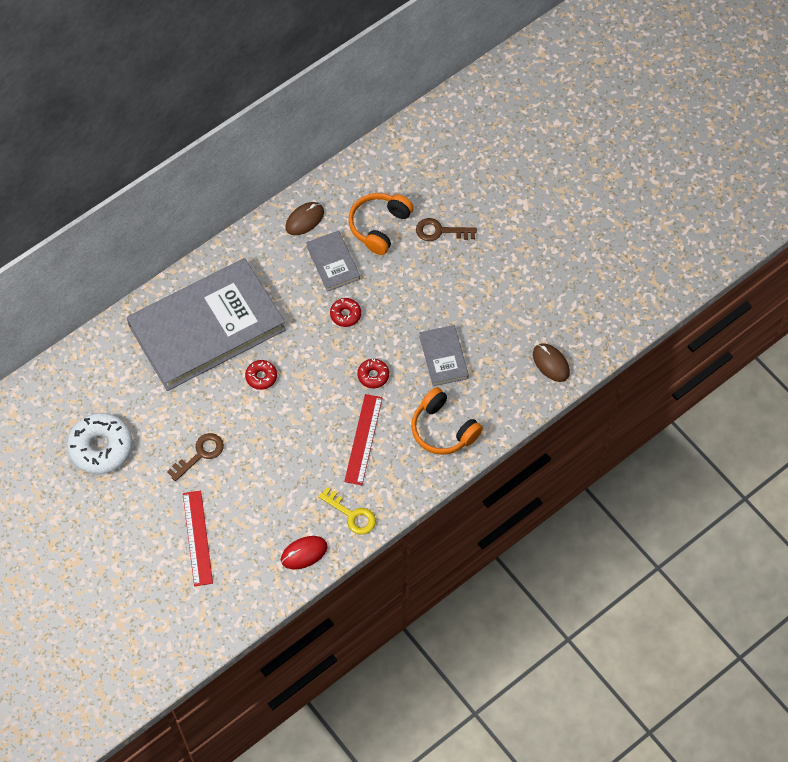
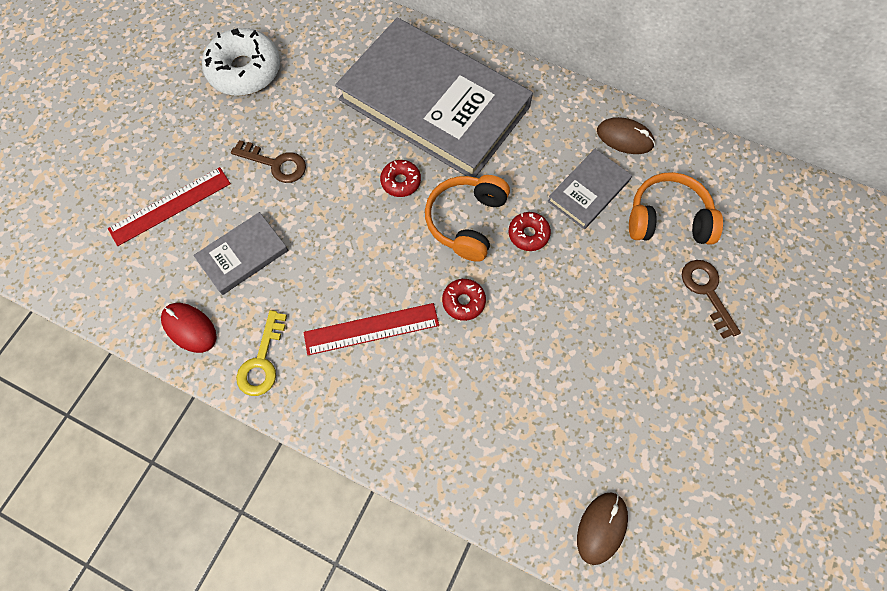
camera: 65 degrees right, 5 degrees up
orange headphones [411,387,483,455] -> orange headphones moved to [425,175,510,262]
grey book [419,325,469,386] -> grey book moved to [193,212,288,295]

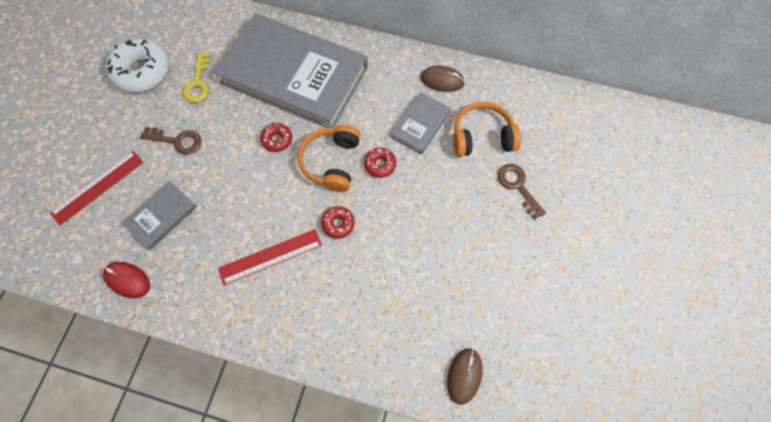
camera: 10 degrees left, 0 degrees up
yellow key [236,310,287,396] -> yellow key moved to [182,52,210,103]

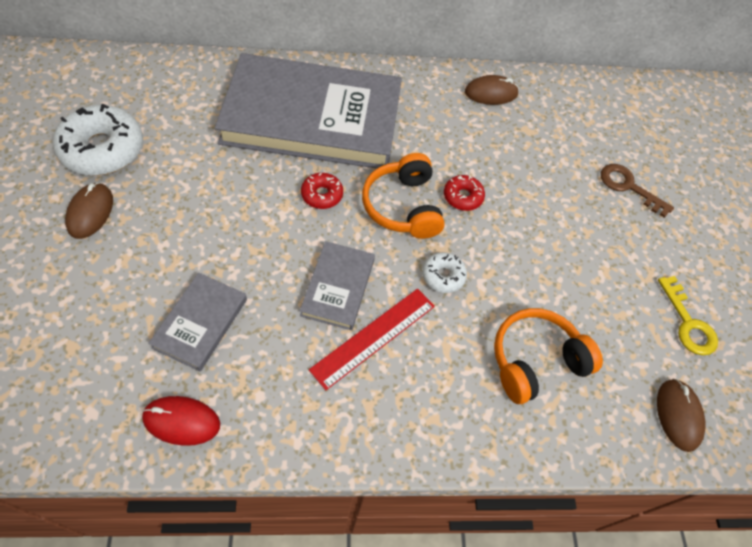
camera: 25 degrees left, 10 degrees down
red ruler [50,151,144,225] -> none
brown key [140,127,201,155] -> none
yellow key [182,52,210,103] -> yellow key moved to [658,276,718,355]
red donut [321,206,355,239] -> white donut [422,252,467,293]
grey book [391,92,451,154] -> grey book moved to [300,241,375,330]
orange headphones [453,102,521,157] -> orange headphones moved to [494,308,603,404]
none -> brown mouse [65,182,113,239]

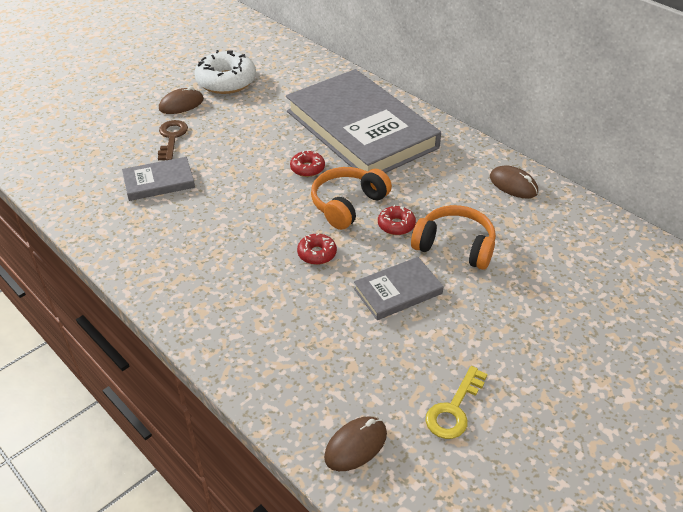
camera: 55 degrees right, 15 degrees down
red mouse [142,396,220,446] -> none
grey book [300,241,375,330] -> grey book moved to [354,257,444,320]
red ruler [309,289,435,390] -> none
white donut [422,252,467,293] -> red donut [297,233,337,265]
orange headphones [494,308,603,404] -> orange headphones moved to [411,205,496,270]
brown key [601,164,674,218] -> brown key moved to [158,120,188,160]

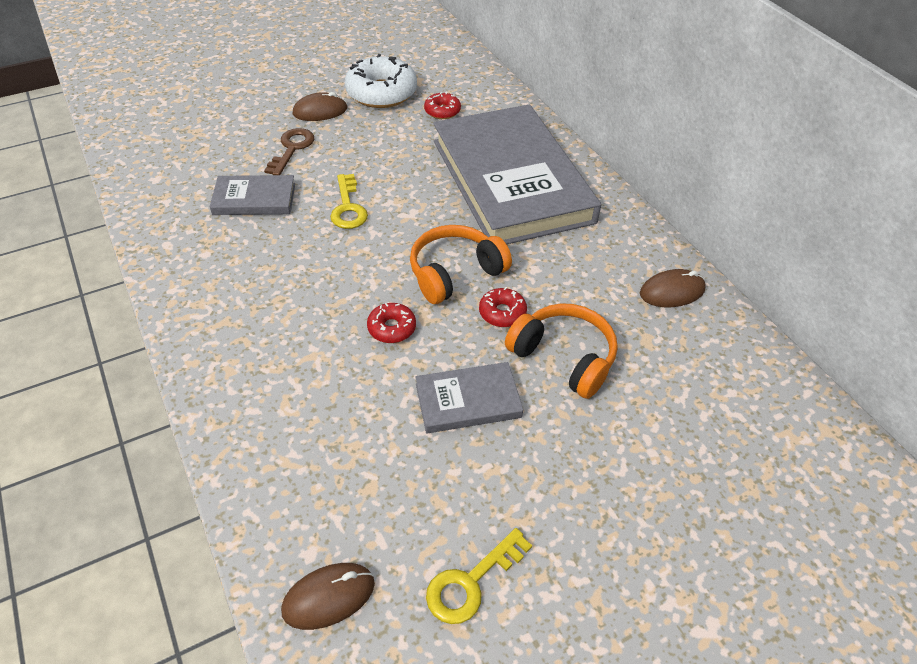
camera: 15 degrees right, 5 degrees up
red donut [290,150,325,177] -> red donut moved to [424,92,461,119]
brown mouse [490,165,538,198] -> brown mouse turned 75 degrees counterclockwise [640,269,706,307]
none -> yellow key [330,174,368,229]

